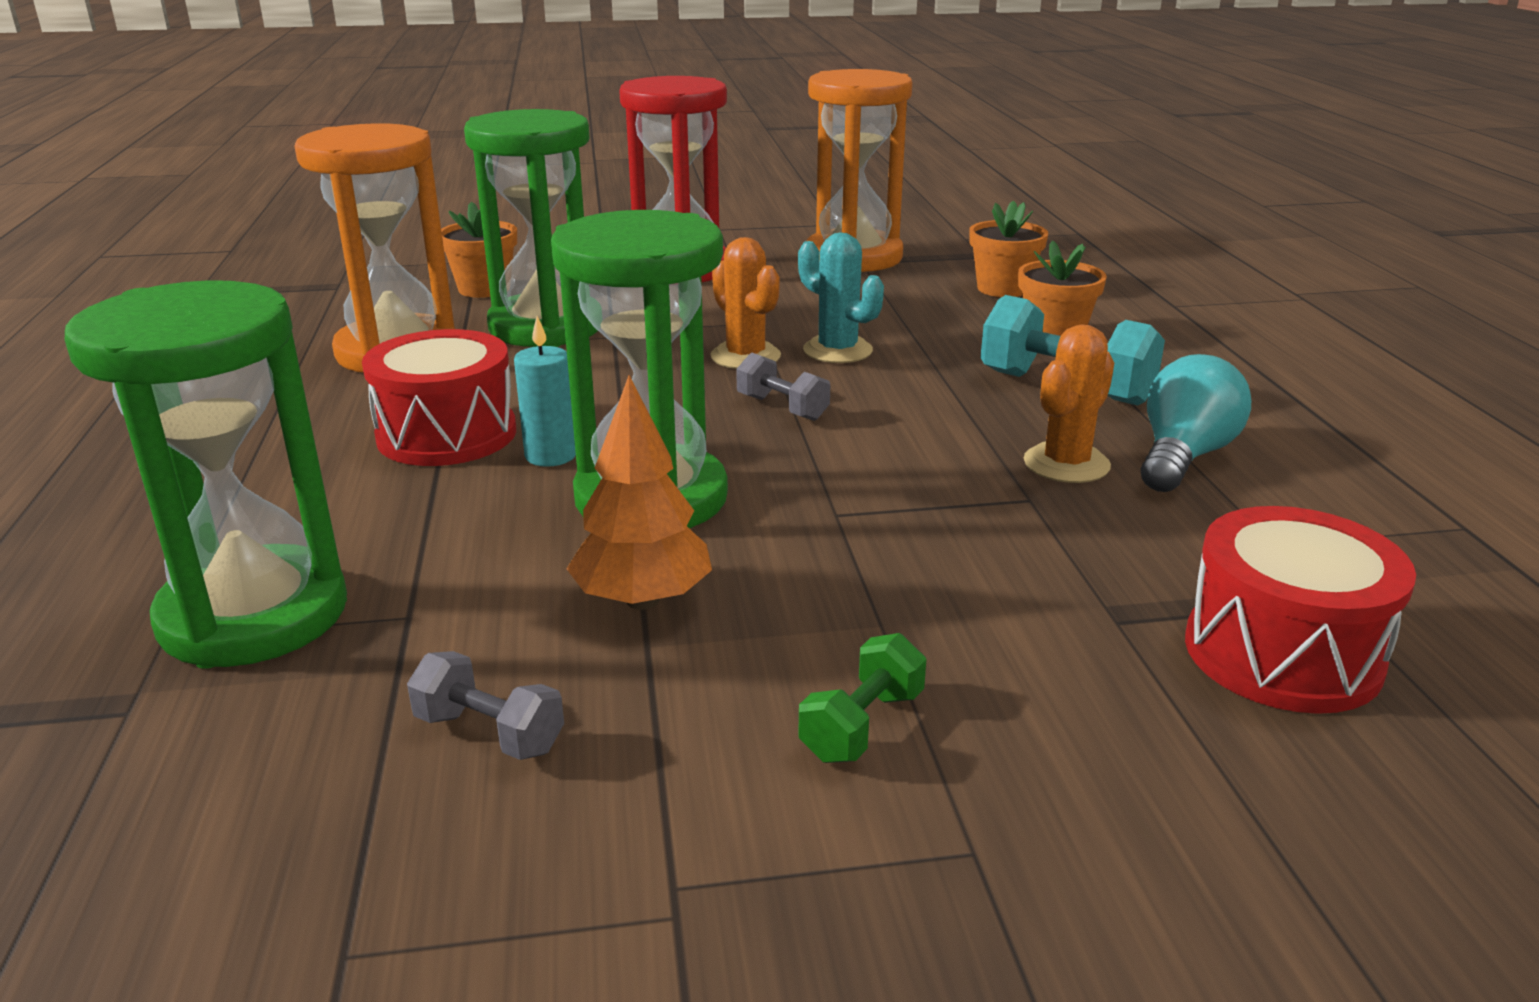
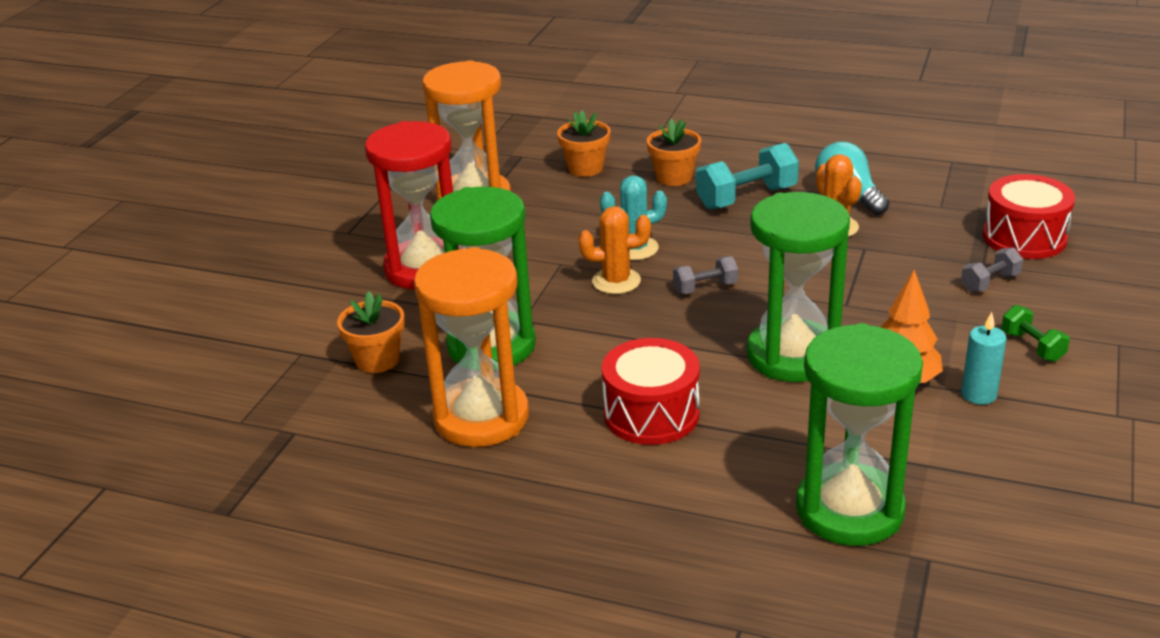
camera: 60 degrees left, 5 degrees up
grey dumbbell [407,651,564,760] -> grey dumbbell moved to [961,247,1023,292]
turquoise candle [514,316,576,467] -> turquoise candle moved to [961,312,1007,405]

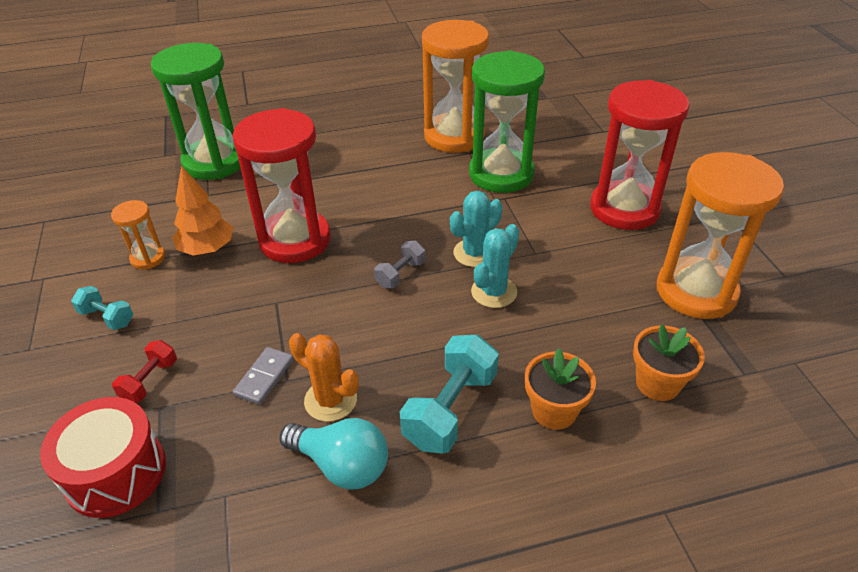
camera: 145 degrees right, 10 degrees up
orange flower pot [337,291,405,373] -> none
orange cactus [578,206,651,294] -> turquoise cactus [450,191,502,267]
red drum [602,338,700,445] -> none
green hourglass [747,192,850,382] -> red hourglass [233,108,331,263]
grey dumbbell [961,247,1023,292] -> red dumbbell [112,340,177,403]
turquoise candle [961,312,1007,405] -> orange hourglass [111,200,165,269]
green dumbbell [1002,305,1070,362] -> turquoise dumbbell [71,286,133,330]
none -> grey domino [233,347,293,405]

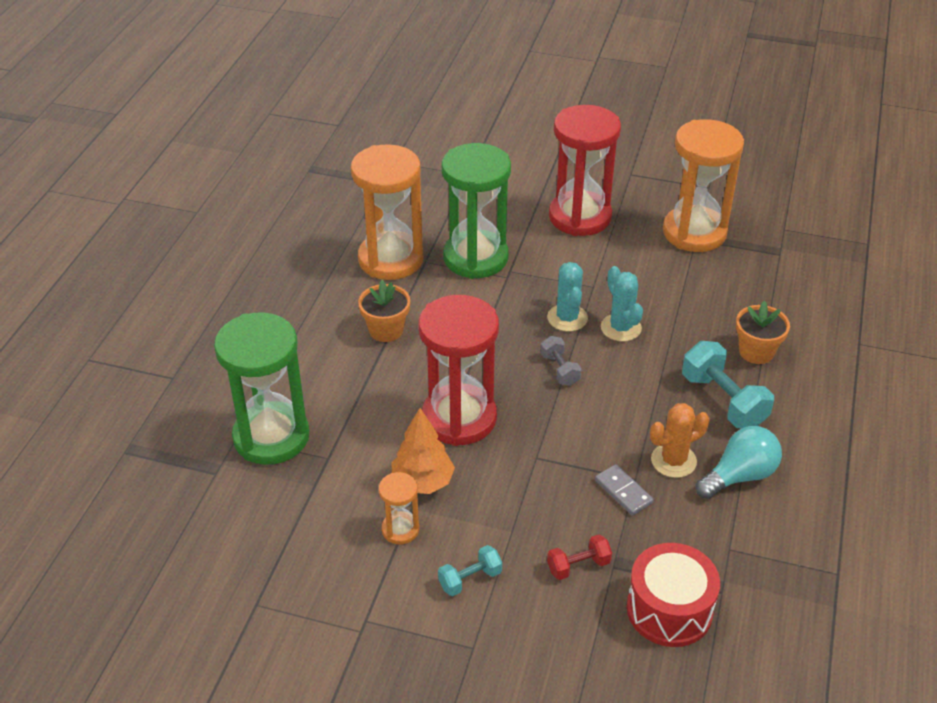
camera: 60 degrees left, 0 degrees up
red dumbbell [112,340,177,403] -> red dumbbell turned 75 degrees counterclockwise [547,534,612,580]
orange flower pot [633,324,705,401] -> orange flower pot moved to [358,280,410,342]

